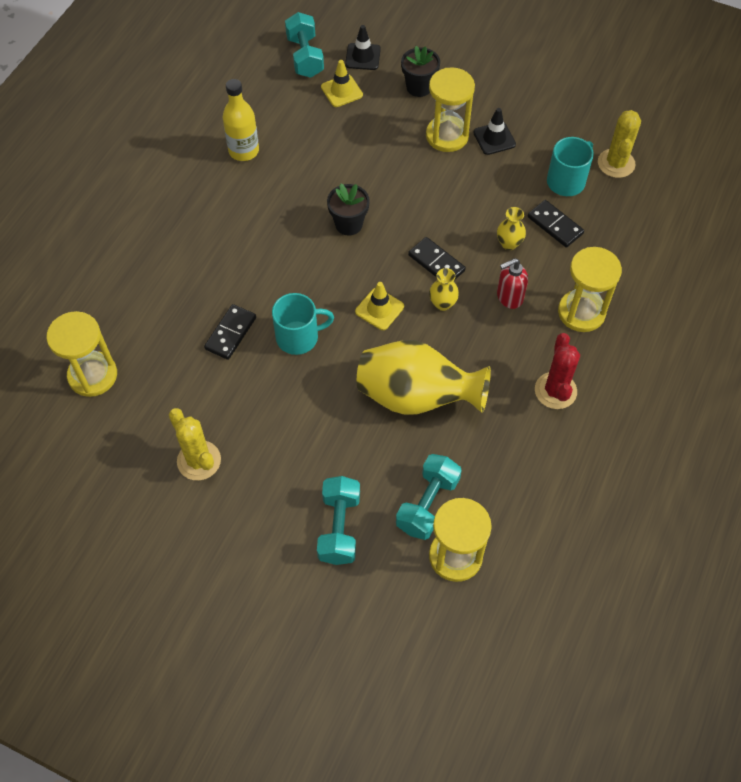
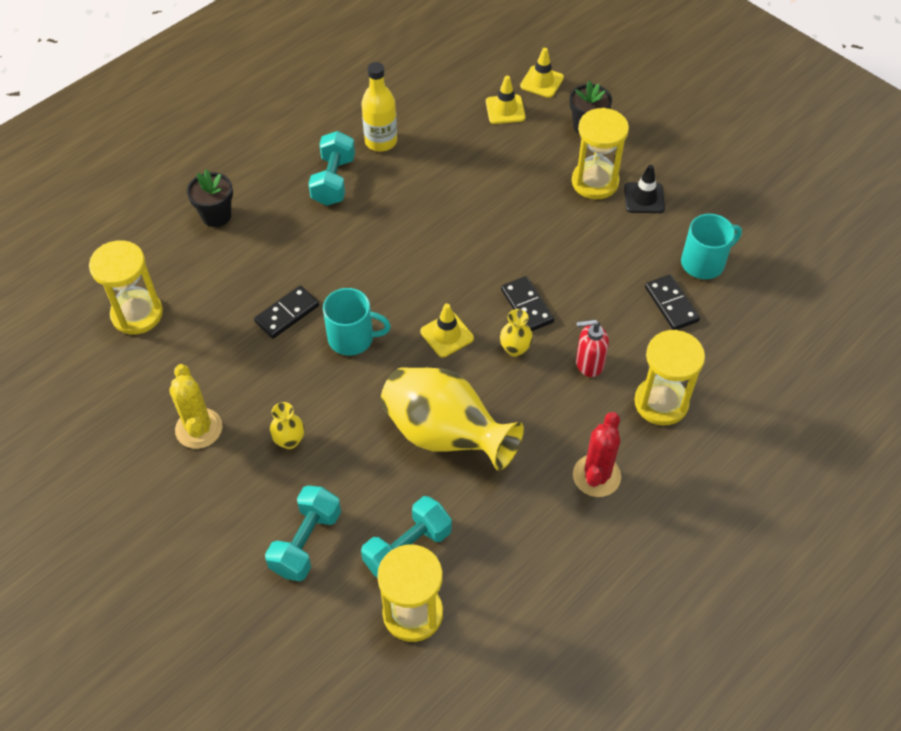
camera: 20 degrees right, 5 degrees down
turquoise dumbbell [285,12,324,78] -> turquoise dumbbell moved to [309,131,355,206]
black flower pot [327,184,370,236] -> black flower pot moved to [187,169,233,227]
black traffic cone [345,25,381,70] -> yellow traffic cone [520,48,564,98]
yellow vase [497,207,526,250] -> yellow vase moved to [270,402,305,449]
yellow cactus [598,110,641,178] -> none

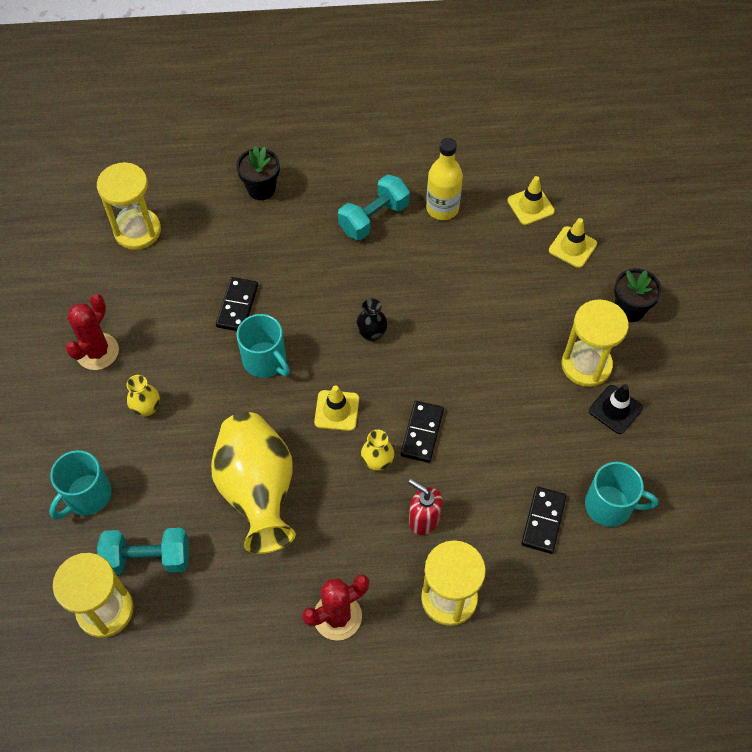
camera: 40 degrees right, 5 degrees up
yellow cactus [169,364,222,449] -> red cactus [65,294,119,370]
black domino [254,286,319,339] -> black domino turned 75 degrees counterclockwise [216,277,258,331]
turquoise dumbbell [265,485,341,581] -> turquoise mug [49,450,112,519]
yellow traffic cone [520,48,564,98] -> yellow traffic cone moved to [507,176,555,225]
none -> black vase [356,298,387,342]

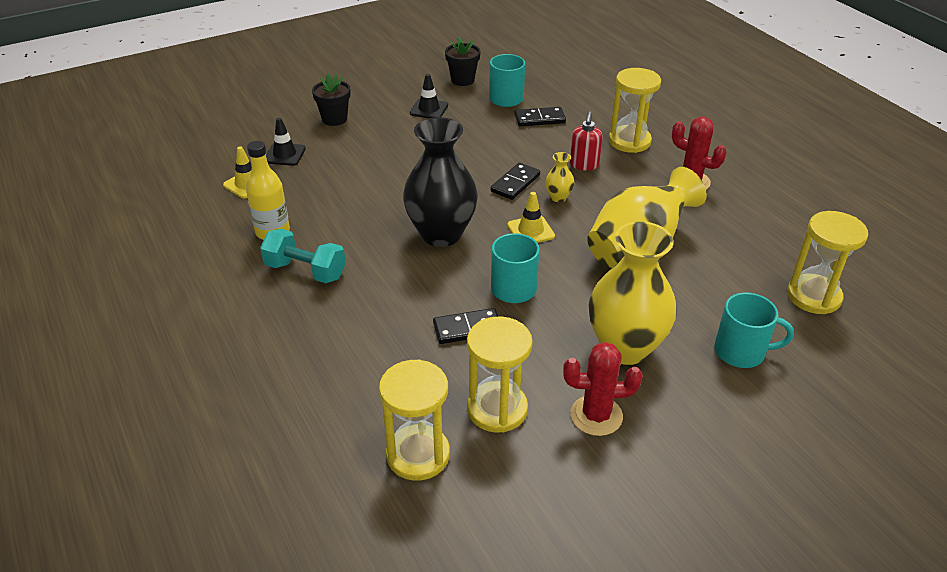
camera: 115 degrees left, 20 degrees down
turquoise dumbbell [97,528,189,575] -> none
yellow vase [127,375,160,417] -> yellow vase [589,221,677,365], size x2.38
black flower pot [236,146,280,200] -> black flower pot moved to [445,37,481,86]
black vase [356,298,387,342] -> black vase [403,117,478,247], size x2.38
black domino [401,401,444,463] -> black domino turned 45 degrees counterclockwise [491,163,540,200]
yellow traffic cone [549,218,597,268] -> black traffic cone [266,118,306,166]
yellow hourglass [562,299,629,387] -> yellow hourglass moved to [467,317,533,433]

